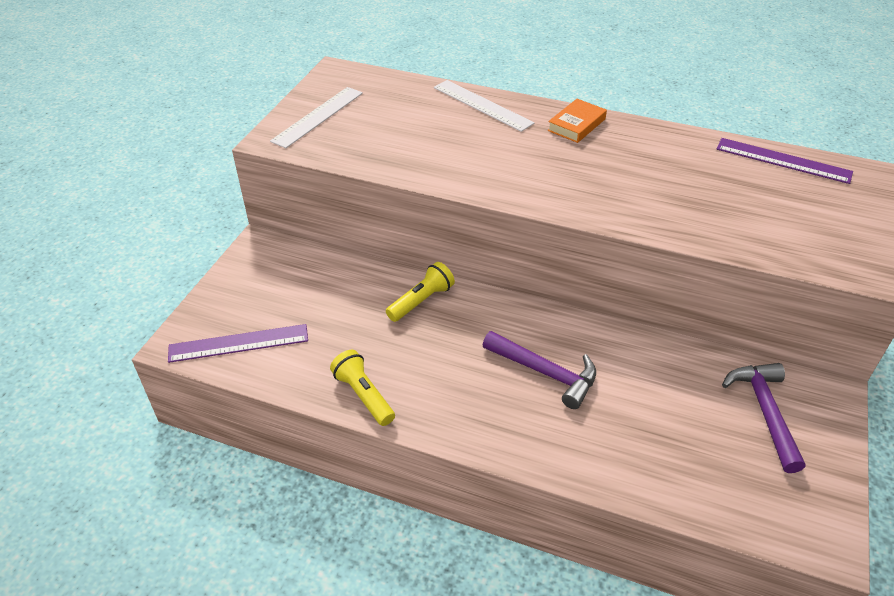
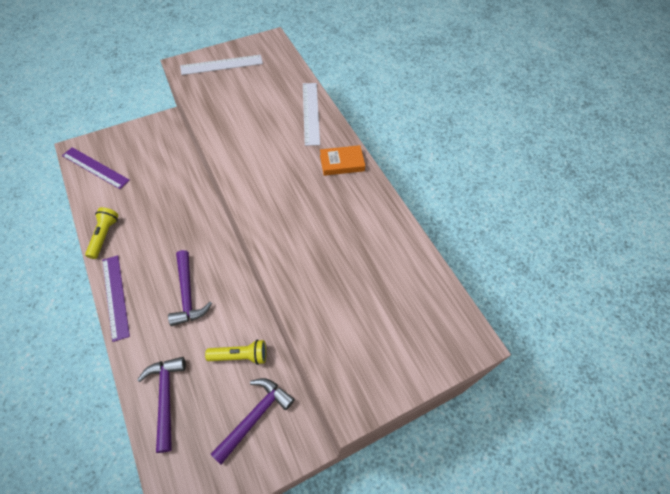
camera: 40 degrees right, 15 degrees up
yellow flashlight [386,262,455,322] -> yellow flashlight moved to [205,340,266,365]
purple ruler [717,138,853,184] -> purple ruler moved to [102,255,130,342]
none -> purple hammer [137,357,186,453]

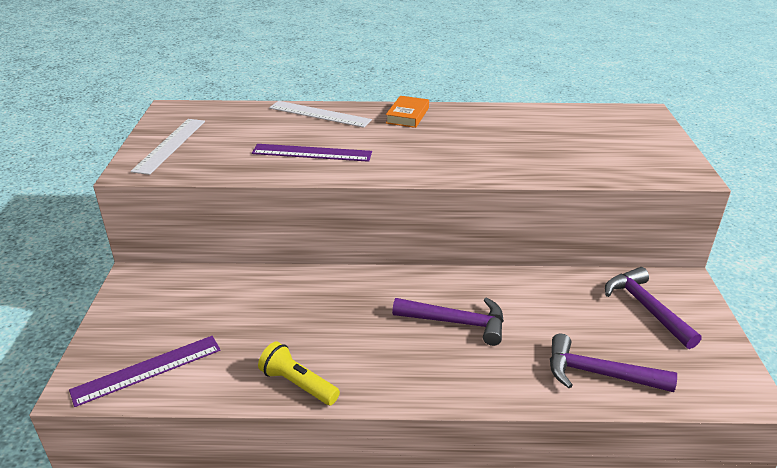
camera: 60 degrees left, 25 degrees down
purple ruler [102,255,130,342] -> purple ruler moved to [252,144,372,162]
yellow flashlight [205,340,266,365] -> none

